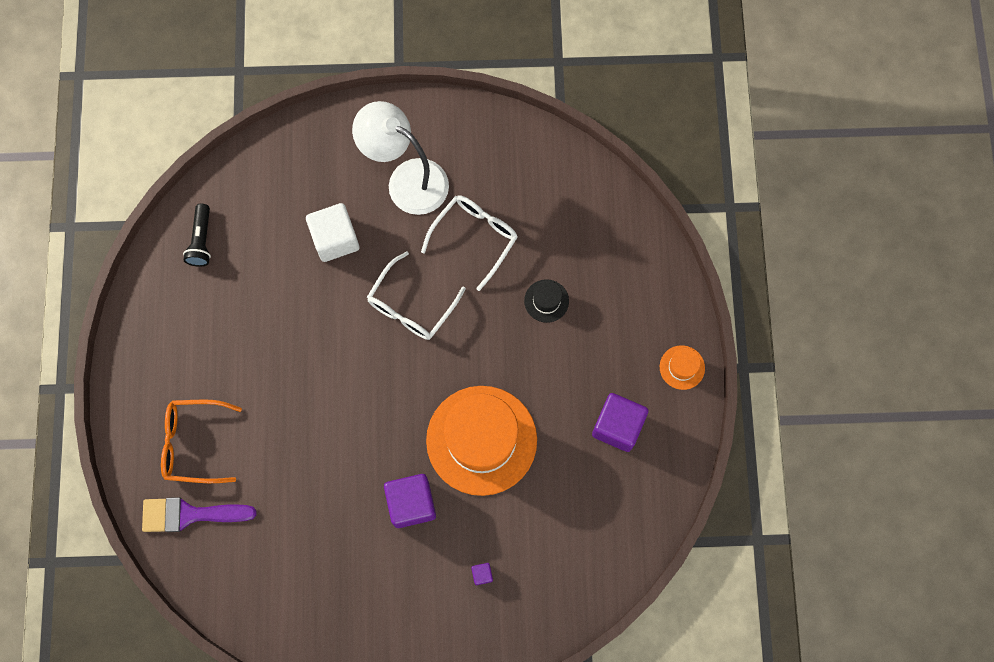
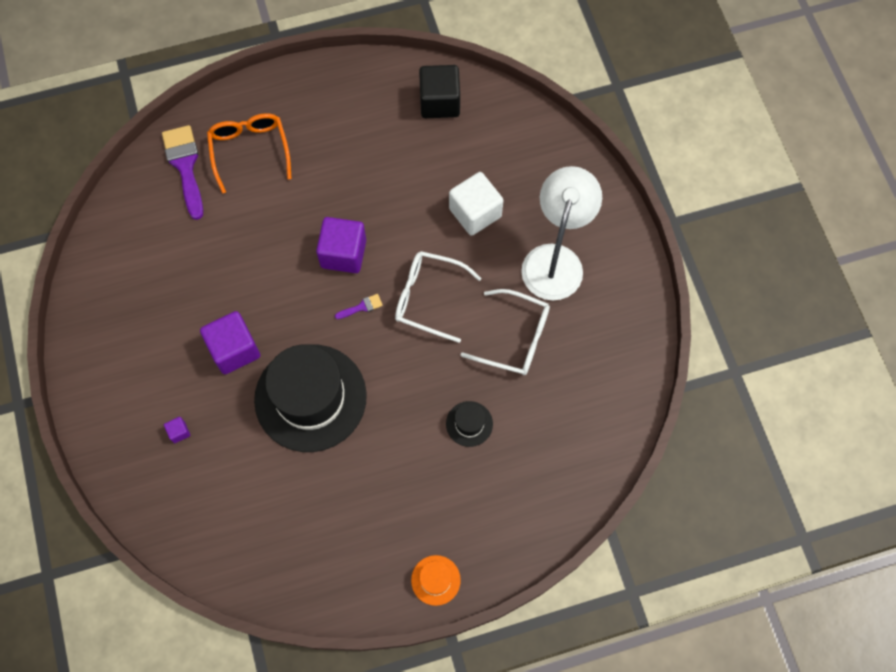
camera: 75 degrees right, 5 degrees down
black flashlight [183,204,211,267] -> black cube [419,65,460,118]
orange hat [426,386,537,496] -> black hat [254,345,367,452]
purple cube [592,393,649,452] -> purple cube moved to [316,217,366,273]
none -> purple brush [335,294,383,319]

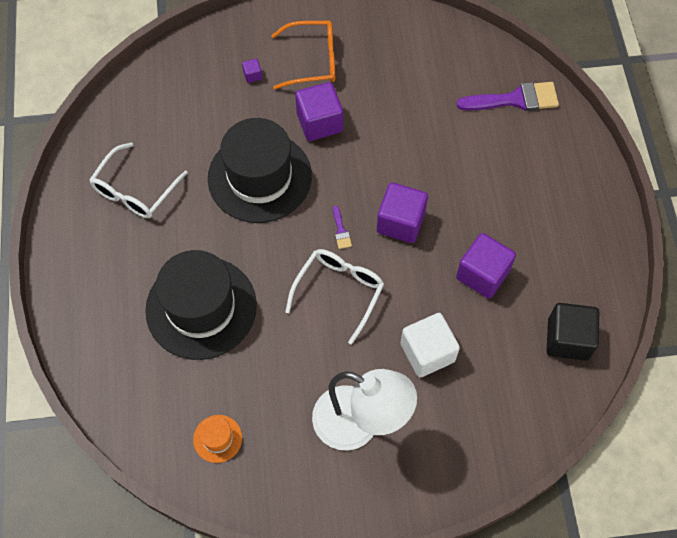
camera: 100 degrees right, 5 degrees down
orange glasses [207,113,292,194] -> orange glasses moved to [271,21,335,89]
orange hat [411,555,461,606] -> orange hat moved to [193,415,242,463]
black hat [446,401,493,447] -> black hat [145,250,257,360], size x2.40
white glasses [461,289,550,375] -> white glasses moved to [89,142,188,218]
none -> purple cube [456,233,516,299]

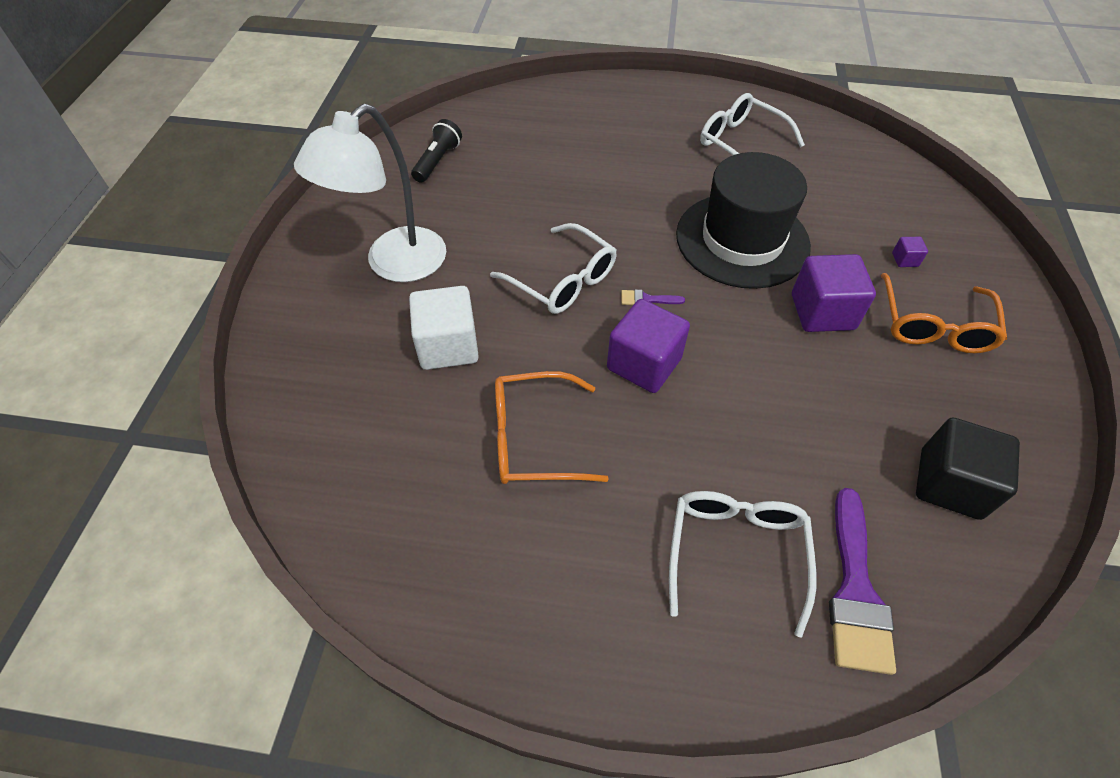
camera: 105 degrees right, 10 degrees down
black hat [145,250,257,360] -> none
orange hat [193,415,242,463] -> black flashlight [411,119,462,183]
purple cube [456,233,516,299] -> orange glasses [495,371,608,484]
black cube [547,303,599,361] -> black cube moved to [916,418,1020,520]
none -> white glasses [669,491,816,638]

